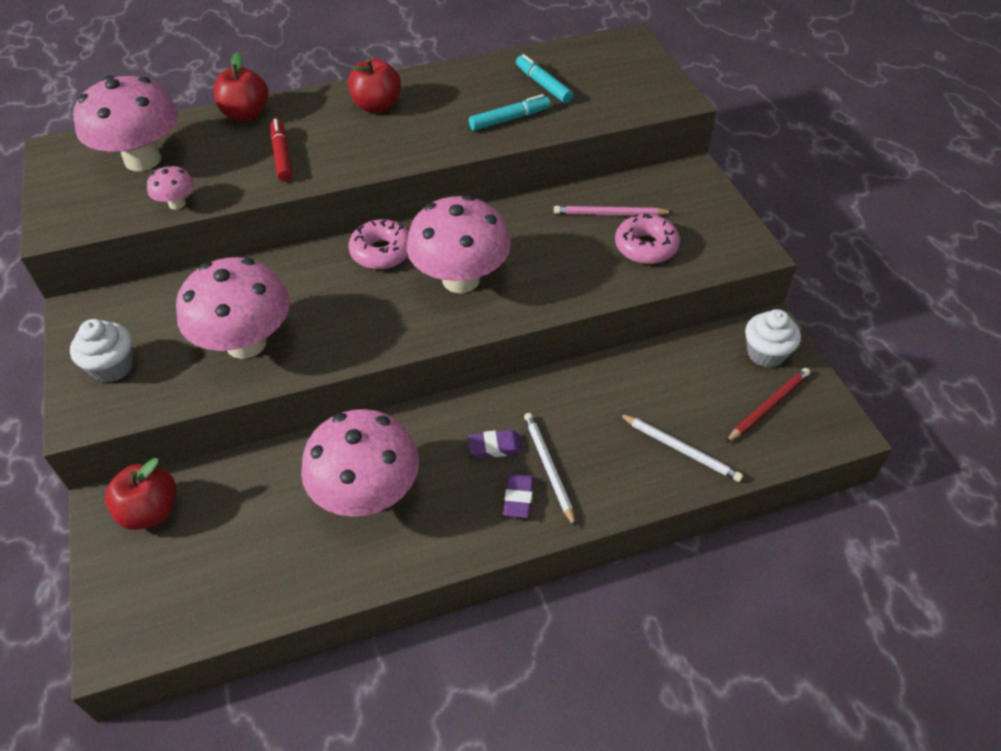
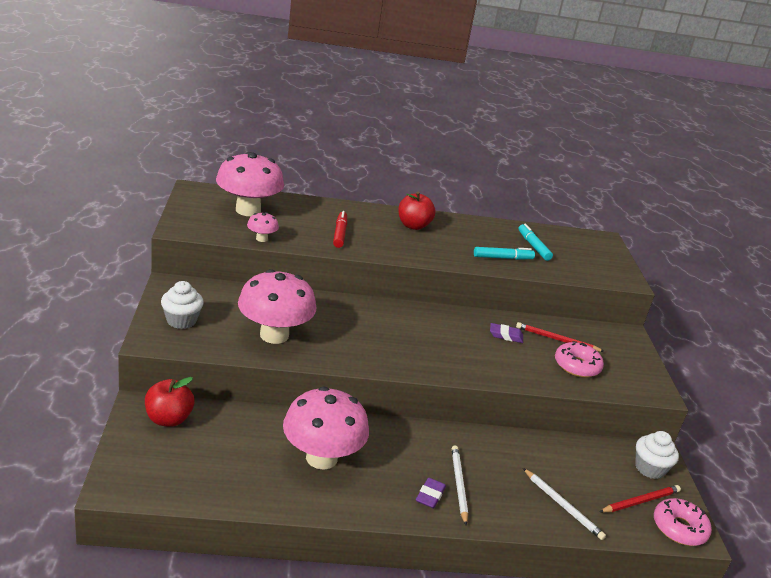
camera: 10 degrees right, 20 degrees down
red apple [213,52,268,121] -> none
pink donut [348,219,409,269] -> pink donut moved to [654,498,712,546]
pink mushroom [407,195,511,293] -> none
purple eraser [468,430,523,458] -> purple eraser moved to [490,323,523,343]
pink pencil [554,206,673,216] -> red pencil [516,322,605,352]

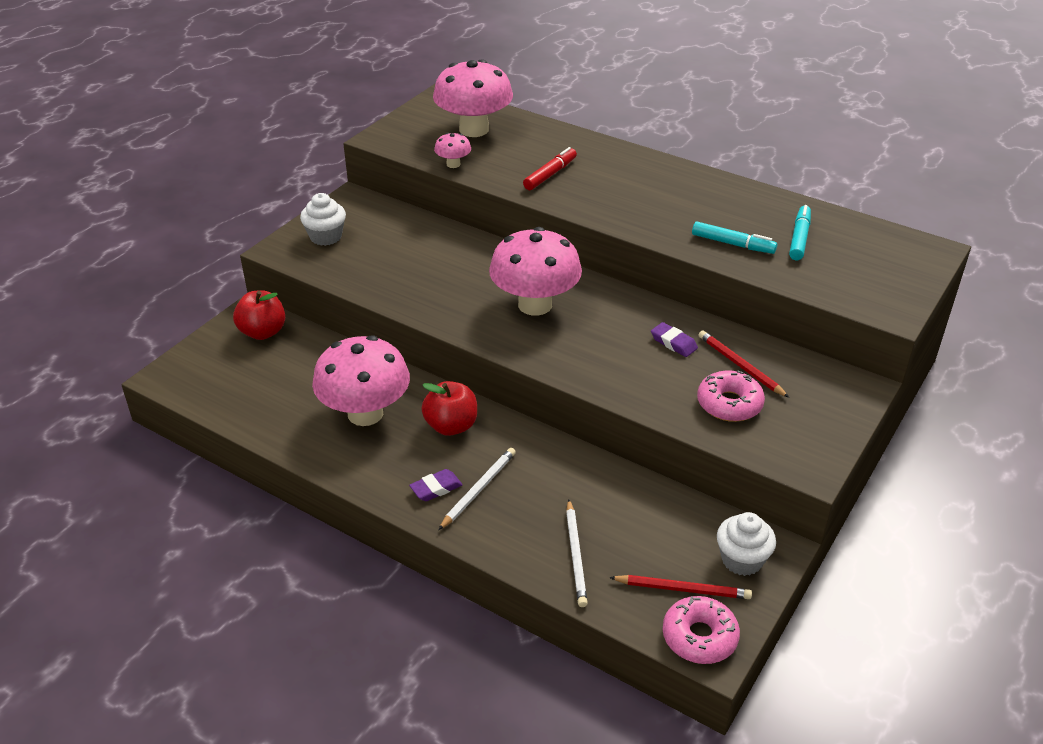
camera: 40 degrees right, 10 degrees up
pink mushroom [238,269,317,344] -> pink mushroom moved to [489,227,582,315]
red apple [398,192,436,230] -> red apple moved to [421,381,477,436]

